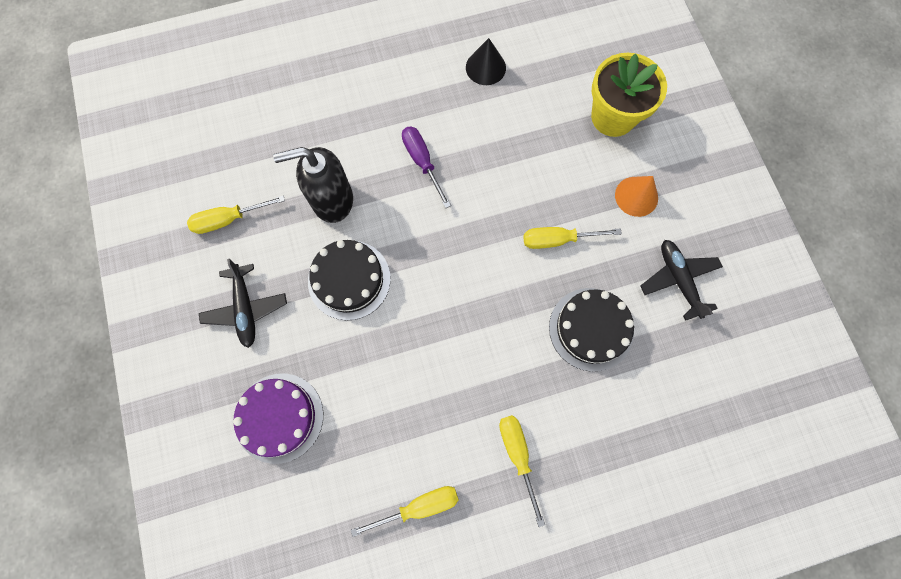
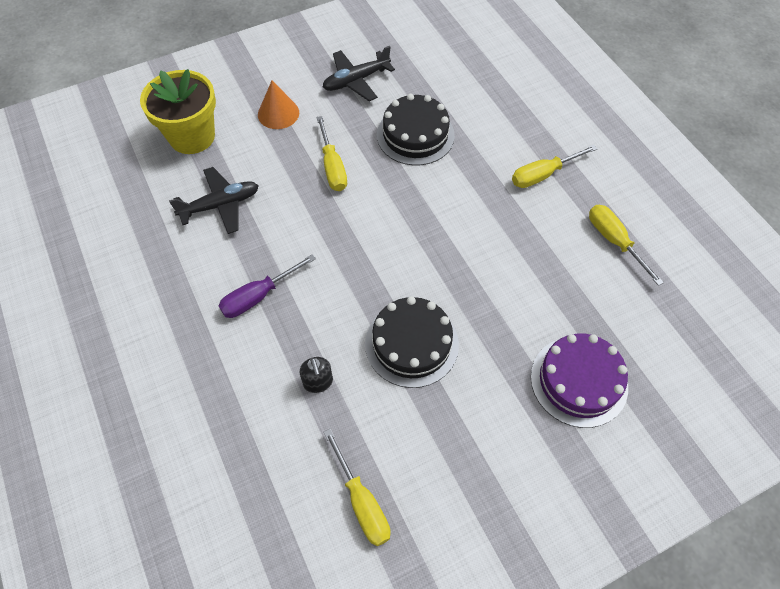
camera: 100 degrees left, 15 degrees down
black plane [199,259,287,348] -> black plane moved to [169,167,259,234]
black soap dispenser [273,147,353,223] -> black soap dispenser [300,357,333,393], size x0.48
black cone [466,38,506,85] -> none

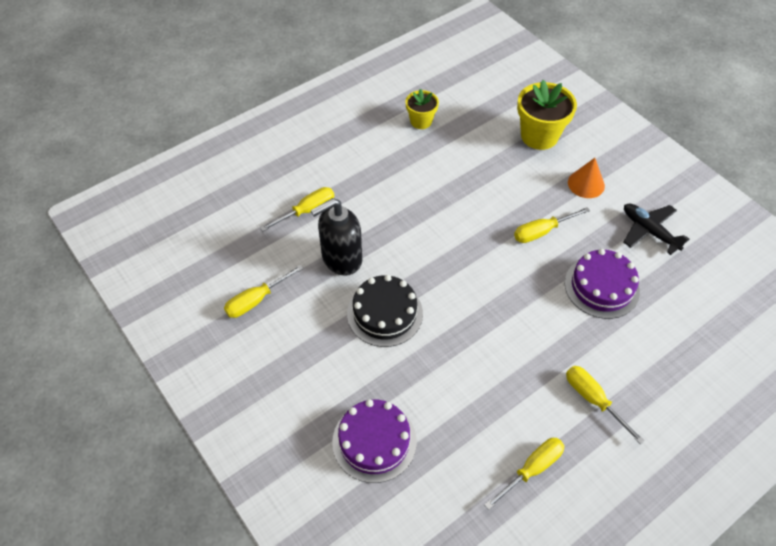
camera: 80 degrees right, 5 degrees down
black plane [169,167,259,234] -> none
purple screwdriver [219,254,316,318] -> none
black soap dispenser [300,357,333,393] -> black soap dispenser [311,198,362,276], size x2.10
black cake [377,94,455,165] -> purple cake [565,249,640,319]
none -> yellow screwdriver [260,187,334,232]
none -> yellow flower pot [406,89,439,129]

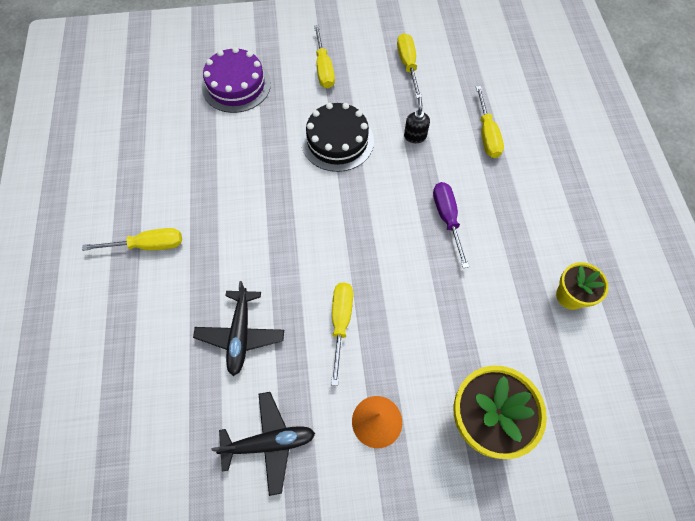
camera: 120 degrees right, 10 degrees up
black soap dispenser [311,198,362,276] -> black soap dispenser [404,97,430,143], size x0.48
yellow screwdriver [484,438,564,510] -> yellow screwdriver moved to [314,25,335,88]
purple cake [565,249,640,319] -> black plane [193,281,284,376]
none -> purple screwdriver [433,182,469,268]

